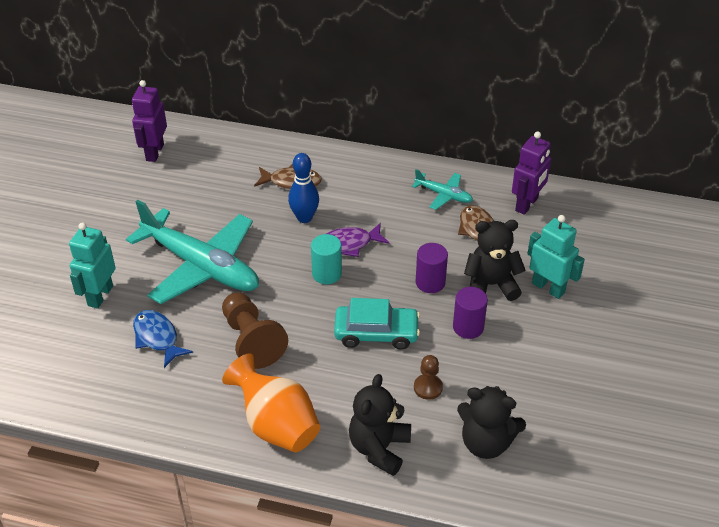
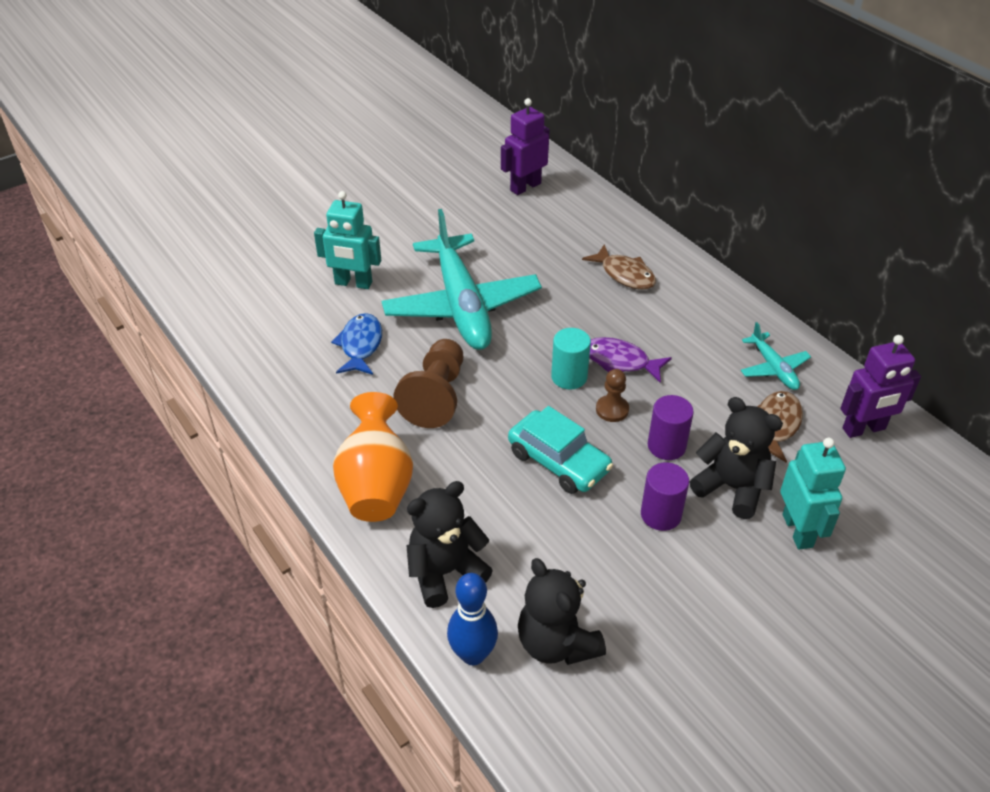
camera: 40 degrees right, 0 degrees up
turquoise robot [69,223,116,309] -> turquoise robot turned 135 degrees counterclockwise [314,191,381,289]
blue bowling pin [288,153,319,223] -> blue bowling pin moved to [447,573,498,665]
brown pawn [414,355,443,400] -> brown pawn moved to [596,369,629,422]

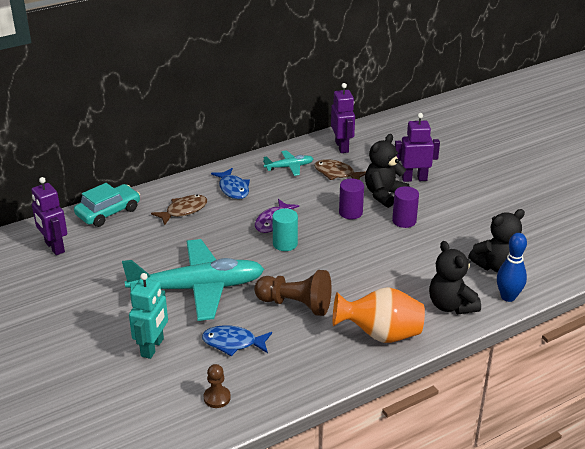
camera: 85 degrees left, 10 degrees down
turquoise car [508,406,613,494] -> turquoise car moved to [74,183,140,227]
brown pawn [596,369,629,422] -> brown pawn moved to [204,364,231,408]
turquoise robot [780,438,846,550] -> purple robot [395,113,440,182]
none -> blue fish [211,168,250,199]

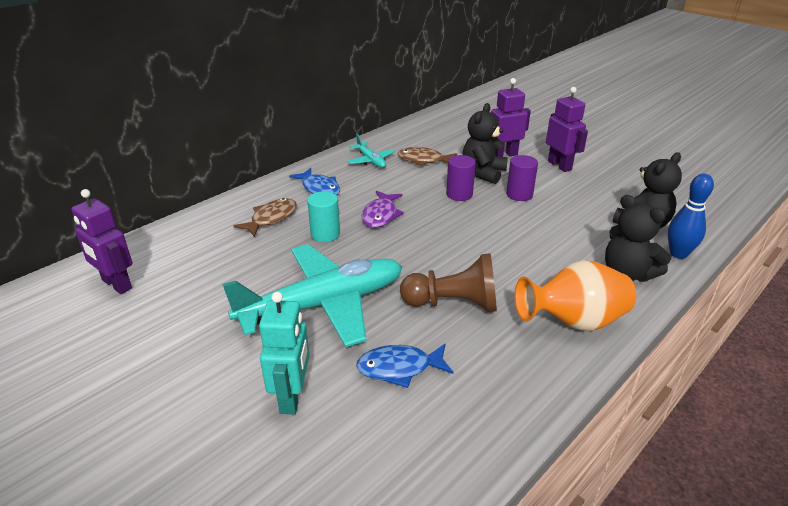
camera: 15 degrees left, 0 degrees up
turquoise car [74,183,140,227] -> none
brown pawn [204,364,231,408] -> none
turquoise plane [263,150,314,176] -> turquoise plane turned 90 degrees clockwise [347,134,395,168]
turquoise cylinder [272,208,298,251] -> turquoise cylinder moved to [307,191,340,242]
purple robot [331,83,355,153] -> purple robot moved to [546,87,588,172]

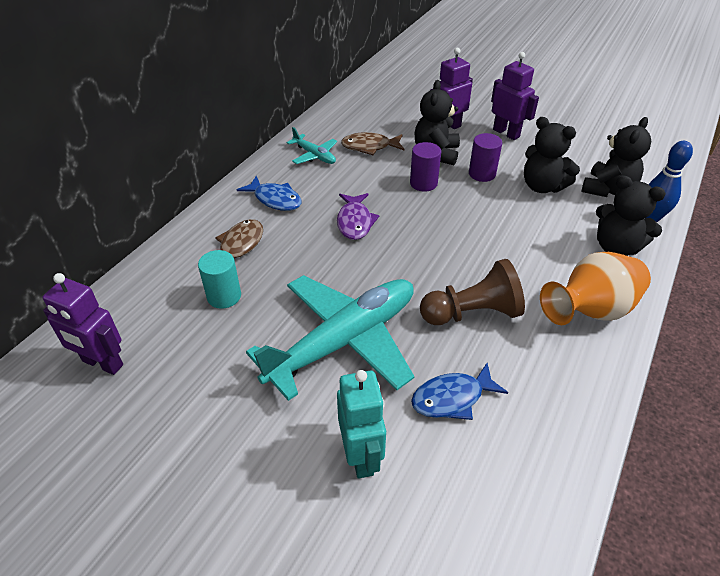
camera: 15 degrees left, 10 degrees up
turquoise cylinder [307,191,340,242] -> turquoise cylinder moved to [198,250,241,309]
none -> black teddy bear [524,117,580,193]

